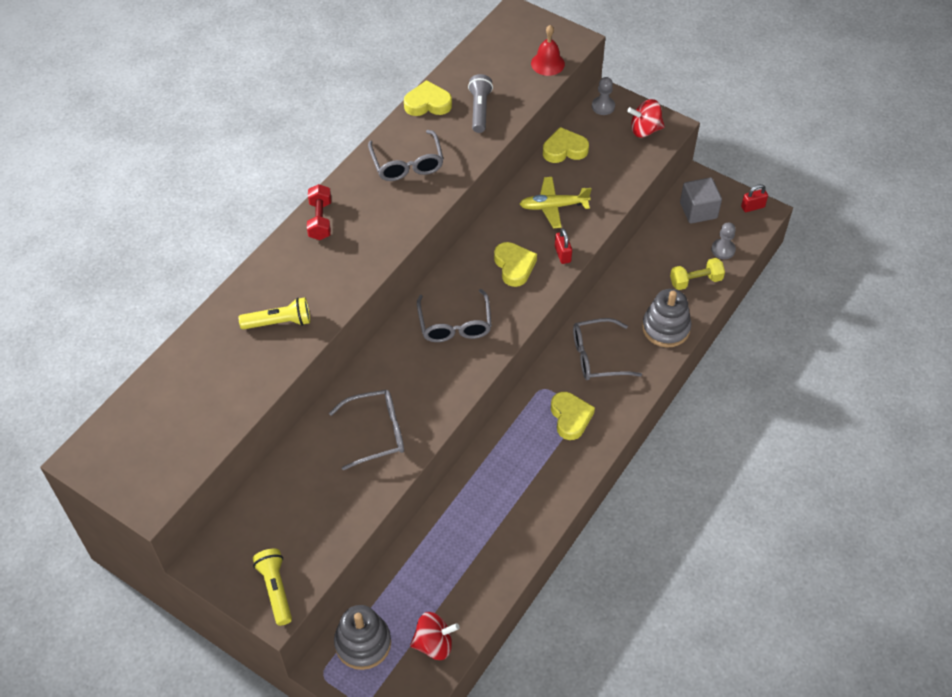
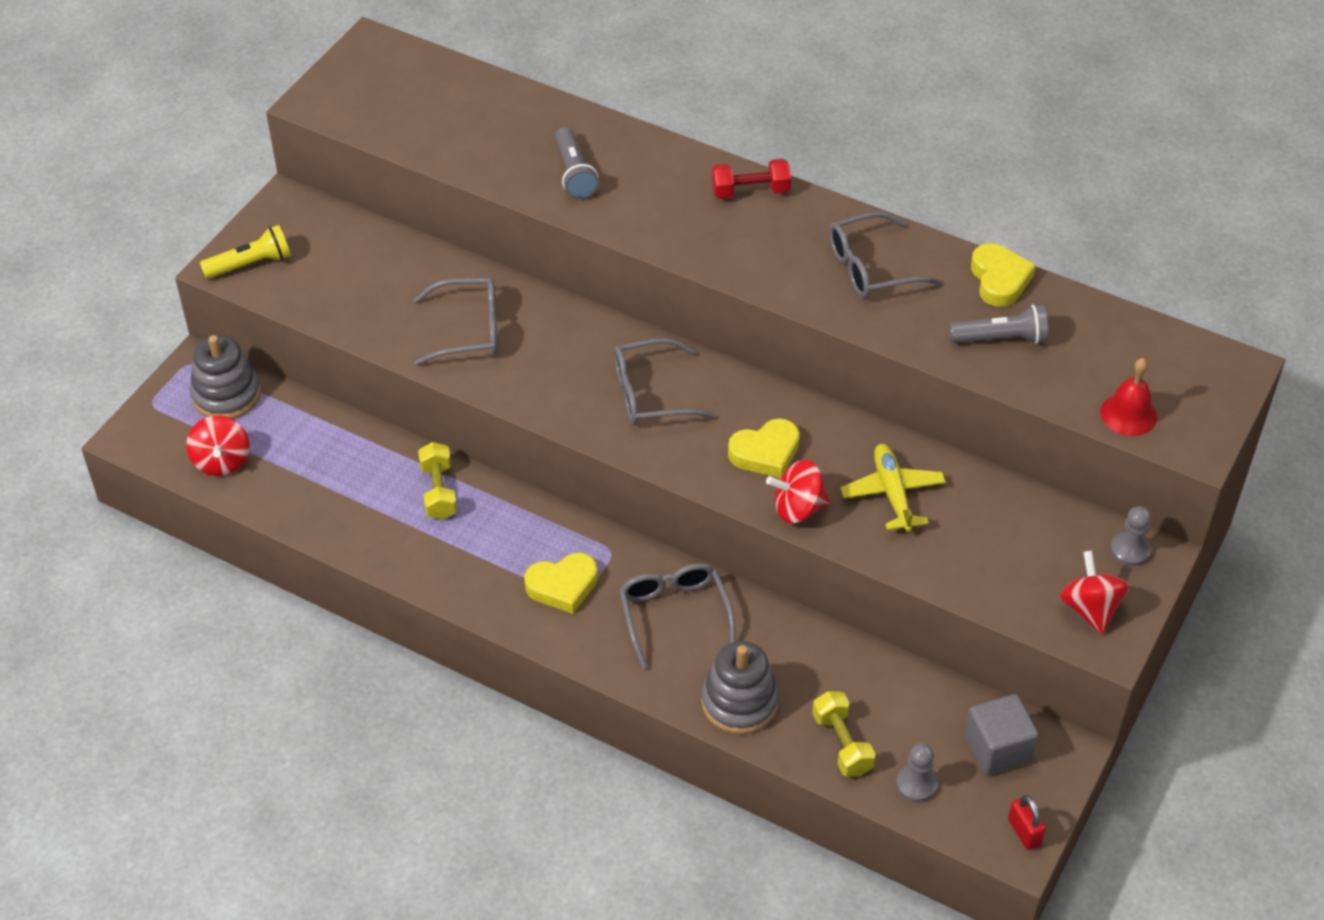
camera: 85 degrees right, 5 degrees down
yellow flashlight [239,297,310,330] -> grey flashlight [555,127,599,199]
grey glasses [329,390,404,470] -> grey glasses turned 75 degrees counterclockwise [413,277,498,365]
yellow heart [543,127,589,163] -> none
red padlock [555,228,572,264] -> red spinning top [766,460,831,523]
none -> yellow dumbbell [418,442,457,520]

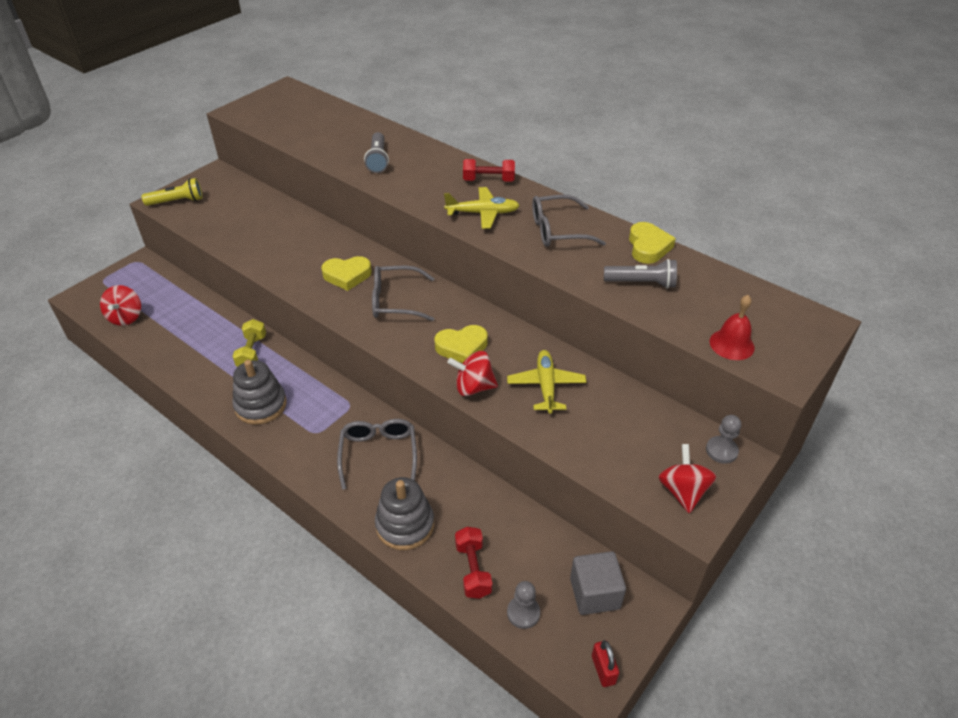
camera: 10 degrees right, 5 degrees down
grey stacking toy [190,335,261,419] -> grey stacking toy moved to [232,360,287,425]
grey glasses [413,277,498,365] -> none
yellow heart [524,553,598,614] -> yellow heart moved to [321,256,372,291]
yellow dumbbell [812,691,875,776] -> red dumbbell [455,527,492,599]
none -> yellow plane [444,187,520,229]

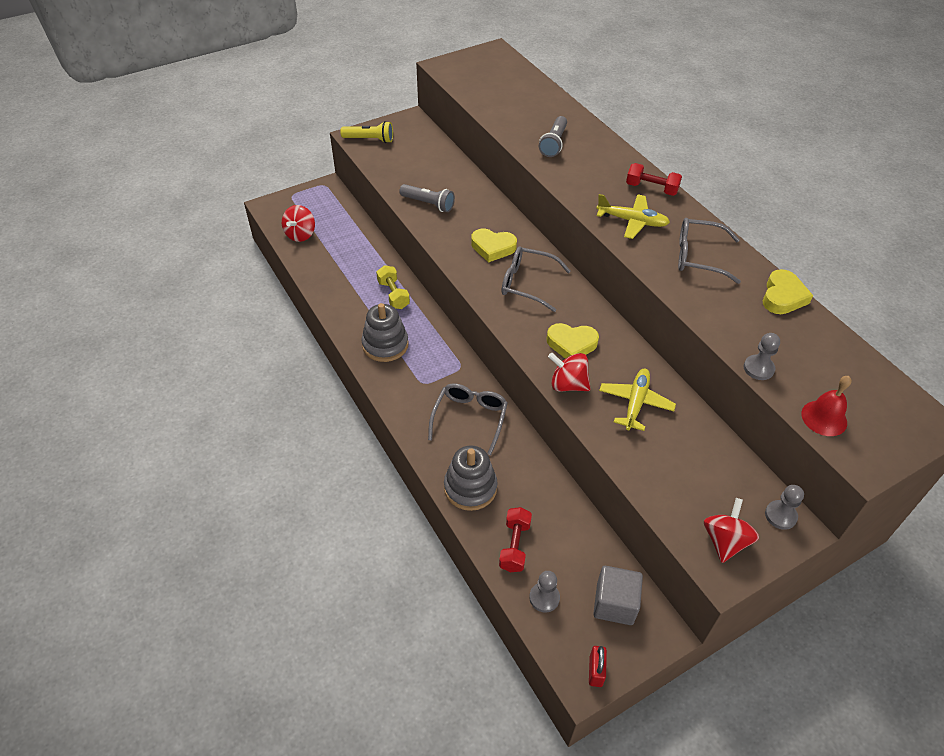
camera: 20 degrees right, 5 degrees up
yellow dumbbell [233,319,266,367] -> yellow dumbbell turned 45 degrees counterclockwise [376,265,410,309]
grey flashlight [604,259,677,289] -> grey flashlight moved to [399,184,455,212]
none -> grey pawn [744,333,780,380]

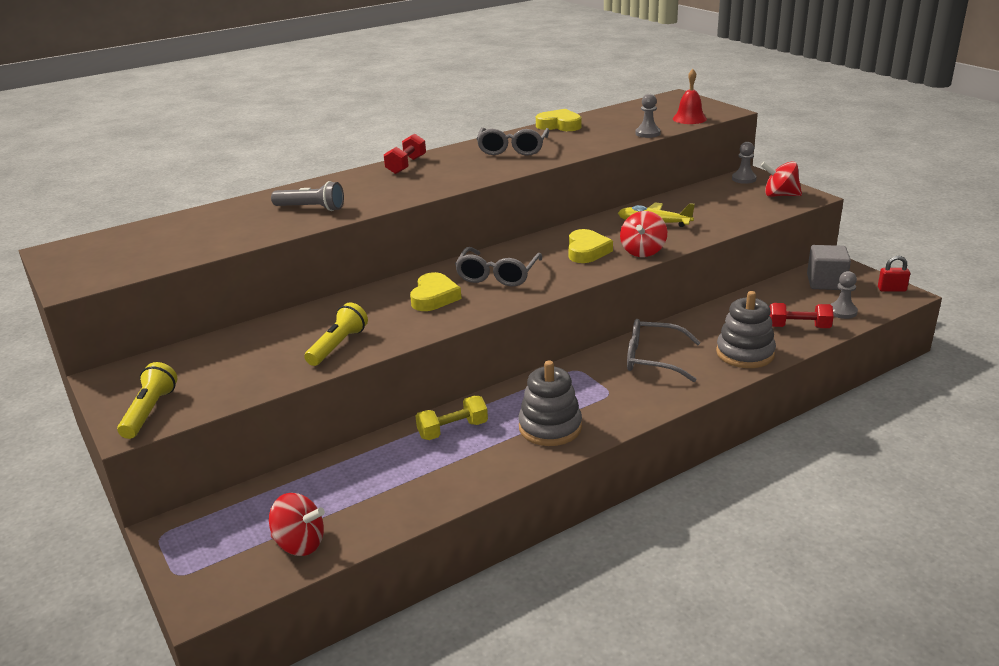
camera: 90 degrees left, 20 degrees down
grey flashlight [399,184,455,212] -> yellow flashlight [304,302,368,366]
yellow plane [596,194,670,239] -> none

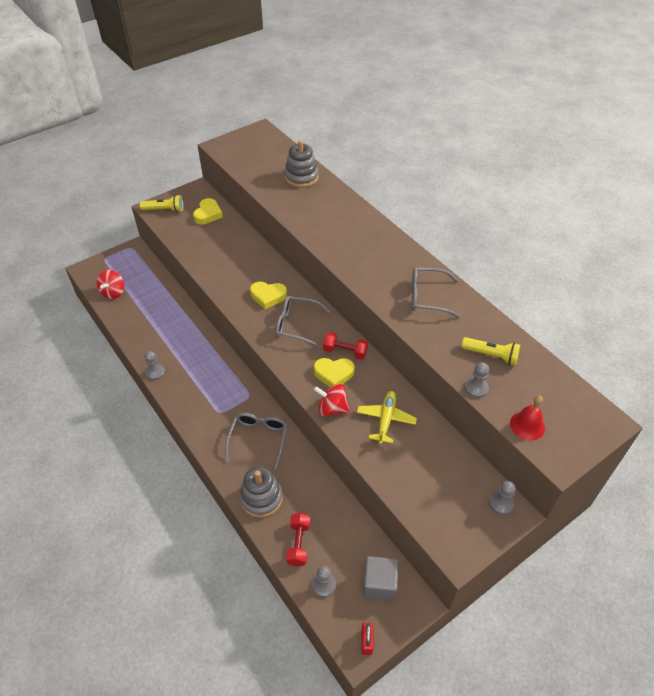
camera: 85 degrees right, 20 degrees up
grey flashlight [271,181,344,211] -> none
yellow flashlight [304,302,368,366] -> yellow flashlight moved to [461,337,520,366]
red dumbbell [384,134,426,174] -> red dumbbell moved to [323,332,368,360]
yellow dumbbell [416,396,488,440] -> none
grey stacking toy [518,360,582,446] -> grey stacking toy moved to [284,140,319,188]
yellow heart [536,109,582,131] -> yellow heart moved to [193,198,223,225]
red spinning top [761,161,802,197] -> none
none -> grey pawn [144,351,165,380]

